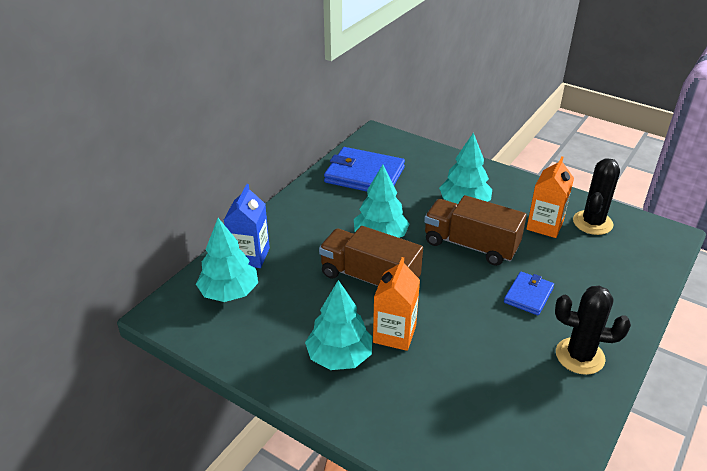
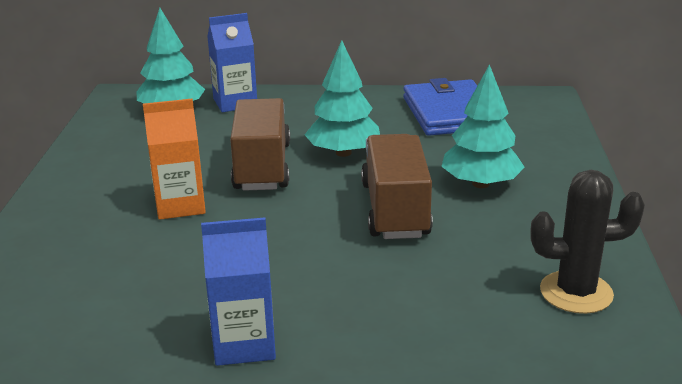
camera: 60 degrees right, 10 degrees down
turquoise tree [305,280,373,370] -> none
blue wallet [504,271,554,315] -> none
orange carton [526,156,574,238] -> none
black cactus [555,285,631,375] -> blue carton [201,217,276,366]

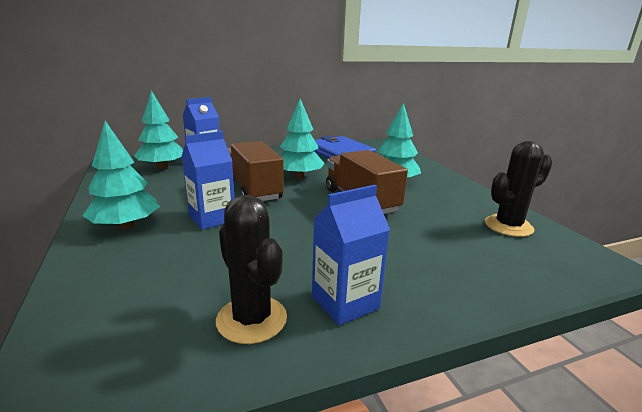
camera: 25 degrees left, 5 degrees down
orange carton [143,99,206,220] -> blue carton [181,131,235,230]
none -> turquoise tree [82,121,160,230]
none -> black cactus [216,195,287,344]

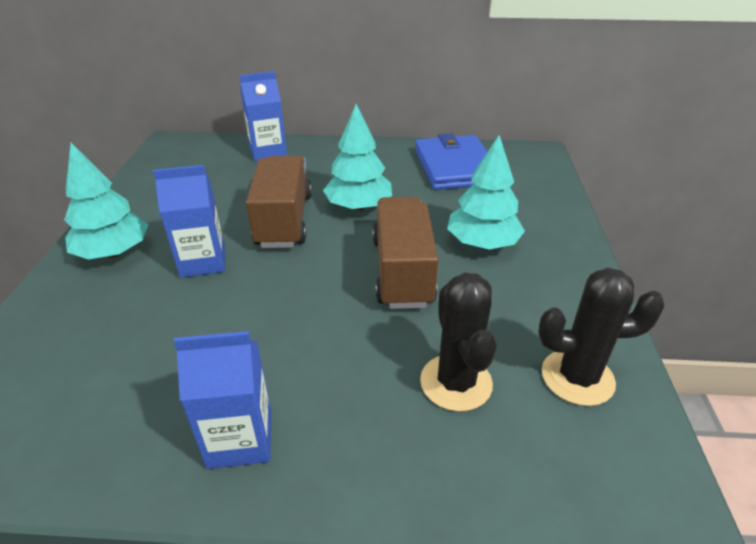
camera: 25 degrees right, 15 degrees up
turquoise tree [134,90,184,169] -> none
black cactus [216,195,287,344] -> black cactus moved to [420,272,497,412]

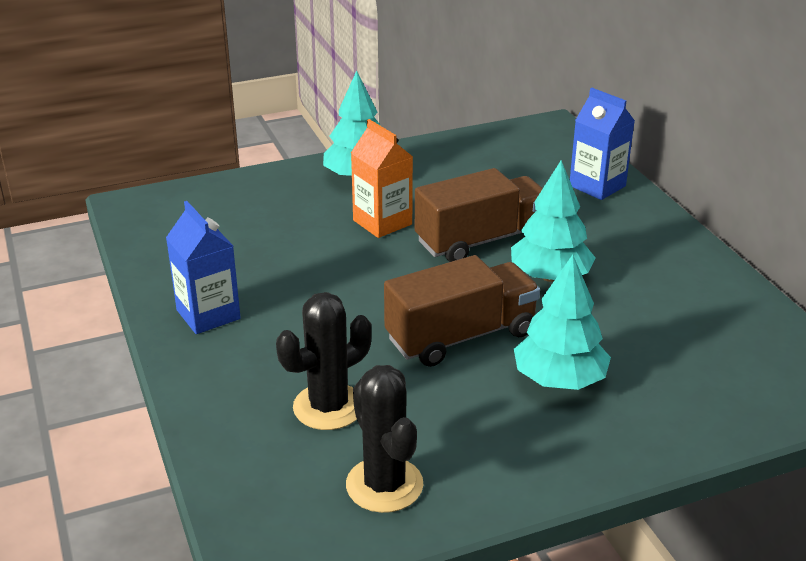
camera: 65 degrees right, 5 degrees down
blue carton [153,165,225,278] -> orange carton [351,119,413,238]
blue wallet [415,133,487,190] -> none

